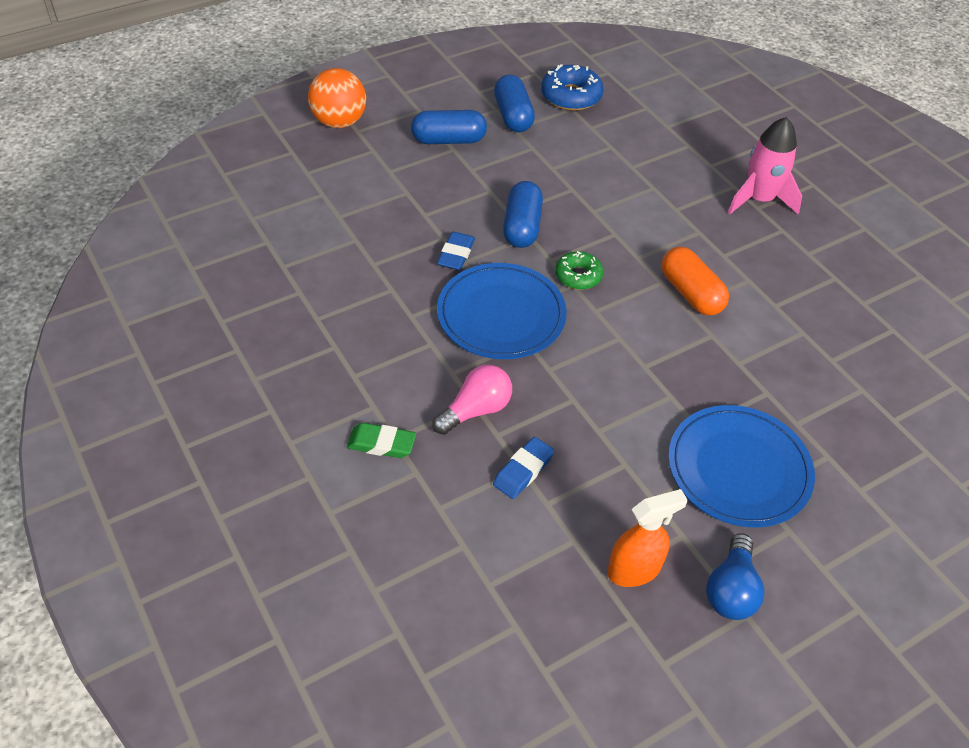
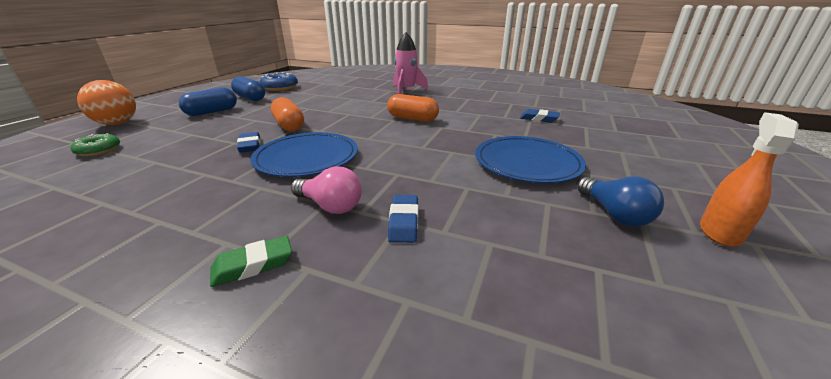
camera: 35 degrees left, 20 degrees down
pink light bulb [432,365,512,435] -> pink light bulb turned 105 degrees clockwise [291,166,362,214]
blue capsule [503,181,543,248] -> orange capsule [271,97,304,131]
green donut [555,251,603,290] -> green donut moved to [70,133,120,156]
orange spray bottle [607,489,688,587] -> orange spray bottle moved to [700,112,799,247]
none -> blue eraser [520,109,560,122]

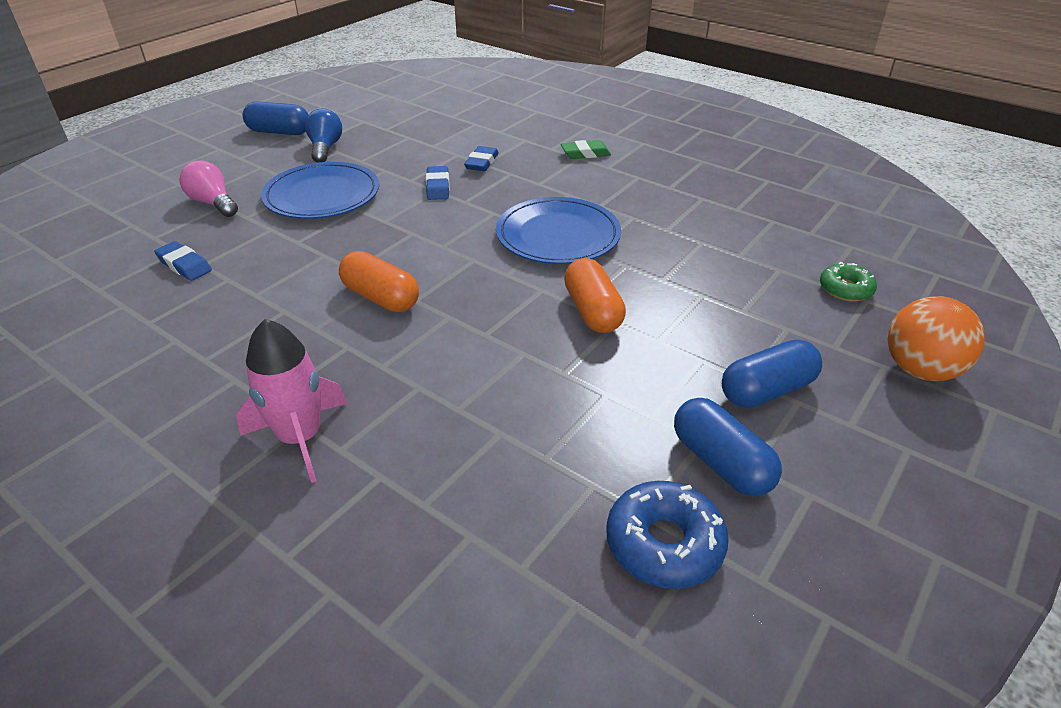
camera: 165 degrees left, 10 degrees up
blue eraser [237,132,260,153] -> blue eraser moved to [426,166,450,200]
pink light bulb [291,166,362,214] -> pink light bulb moved to [180,160,238,217]
orange spray bottle [700,112,799,247] -> blue capsule [243,101,309,135]

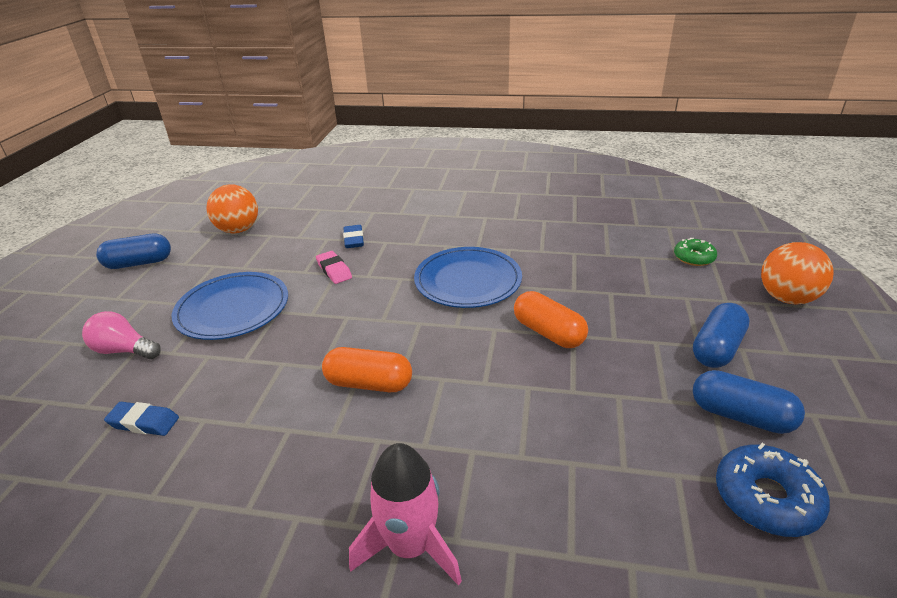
camera: 25 degrees left, 5 degrees down
blue light bulb [305,108,342,163] -> none
blue eraser [426,166,450,200] -> pink eraser [316,251,352,284]
green eraser [561,140,611,159] -> none
none -> orange ball [207,185,258,234]

